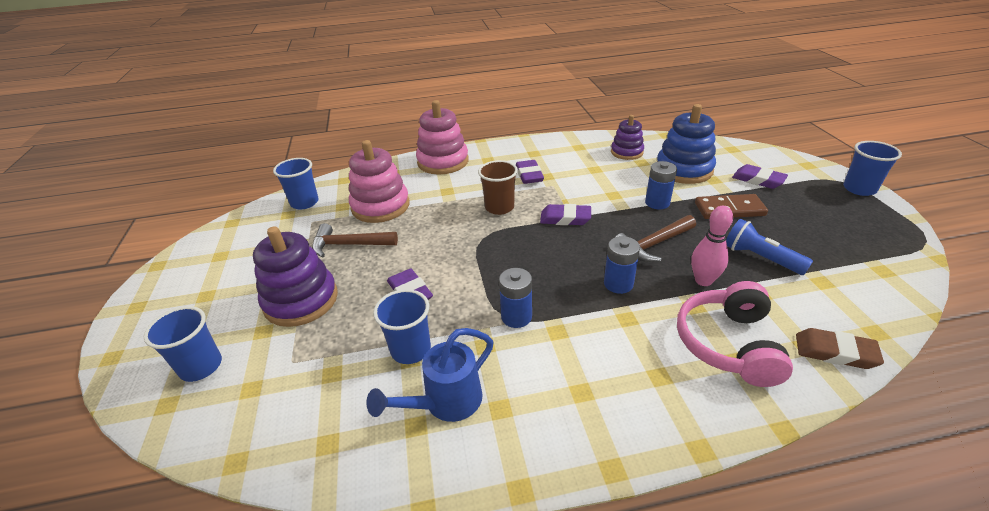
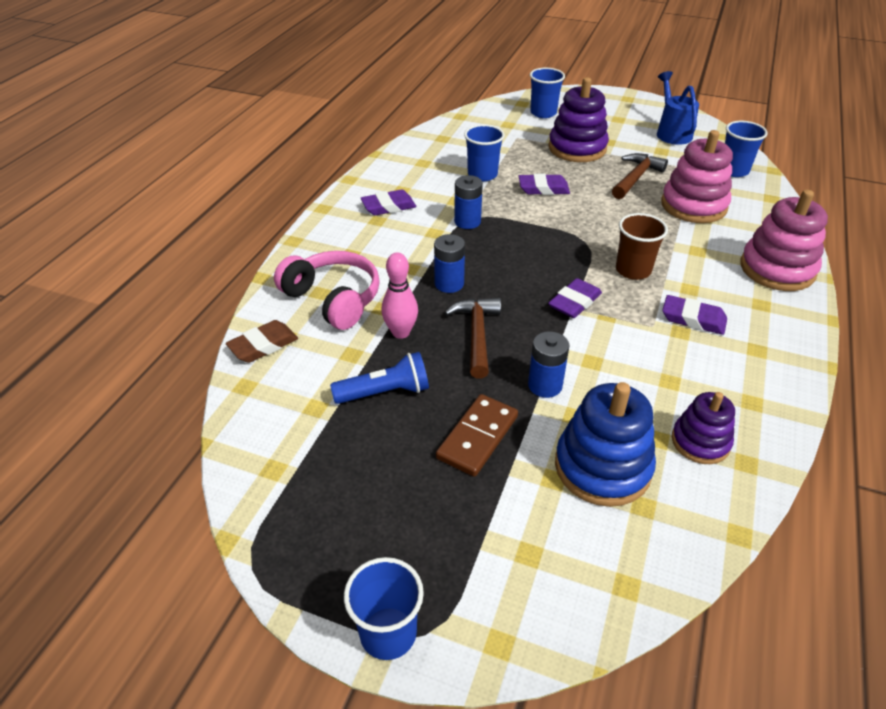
camera: 120 degrees right, 5 degrees up
blue watering can [367,328,493,422] -> blue watering can moved to [657,71,699,145]
purple eraser [732,164,788,189] -> purple eraser moved to [360,190,416,215]

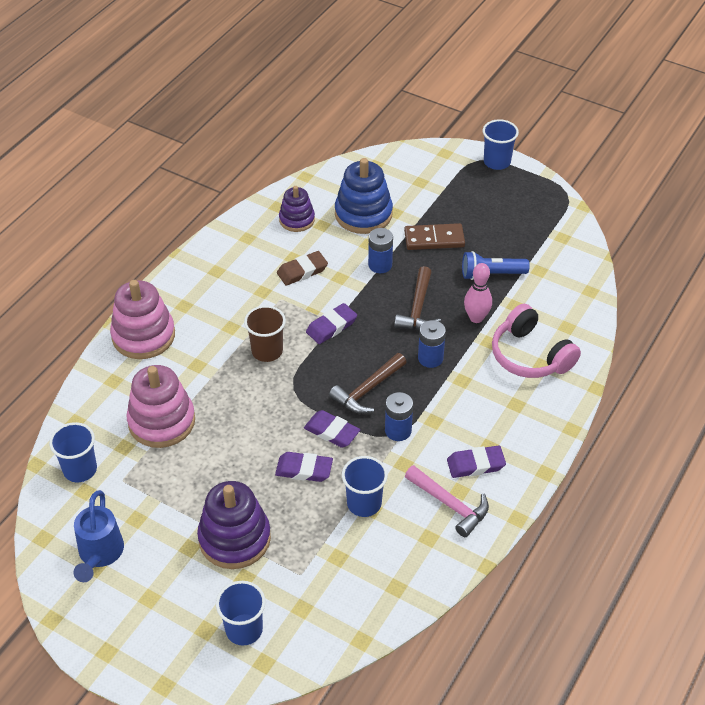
camera: 170 degrees left, 5 degrees up
brown eraser [226,320,298,363] -> brown eraser moved to [277,251,328,286]
brown domino [436,394,518,477] -> brown domino turned 45 degrees clockwise [404,223,465,250]
brown hammer [612,153,668,199] -> brown hammer moved to [329,353,407,414]
purple eraser [662,295,727,335] -> purple eraser moved to [304,410,360,448]
none -> pink hammer [405,465,489,537]

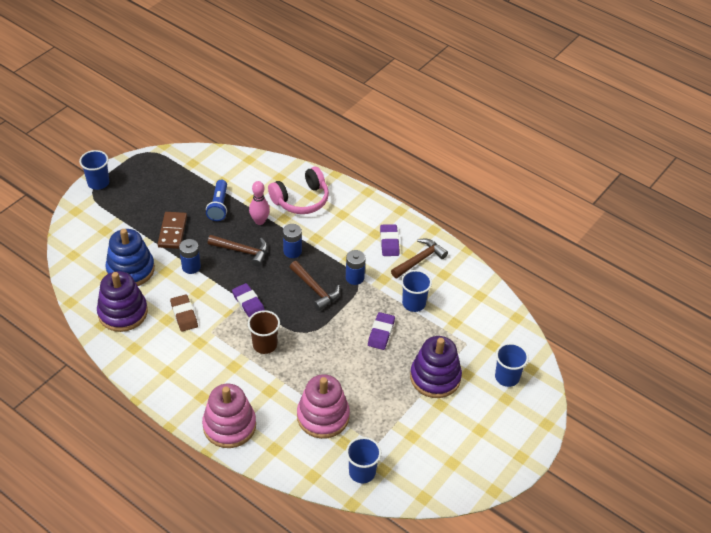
camera: 85 degrees left, 0 degrees up
blue watering can [73,490,124,582] -> none
purple stacking toy [279,186,315,232] -> purple stacking toy [97,271,148,332], size x1.62
purple eraser [304,410,360,448] -> none
pink hammer [405,465,489,537] -> brown hammer [391,239,448,278]

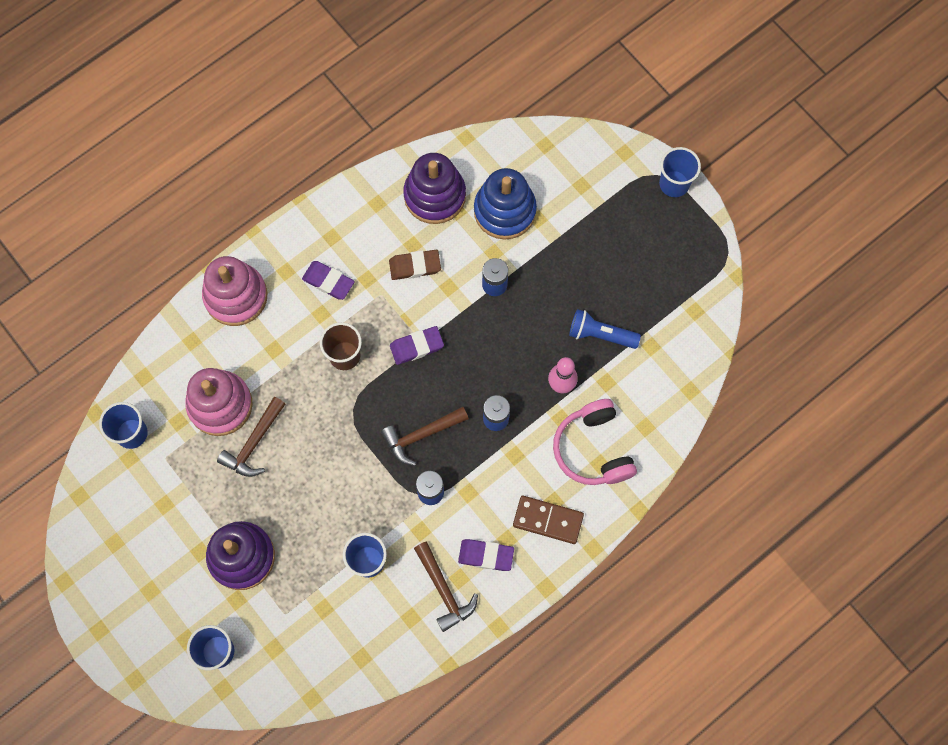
camera: 105 degrees right, 25 degrees up
brown domino [158,212,187,249] -> brown domino moved to [513,496,584,544]
brown hammer [208,235,268,267] -> brown hammer moved to [217,397,285,477]
purple eraser [368,312,395,350] -> purple eraser moved to [302,261,355,300]

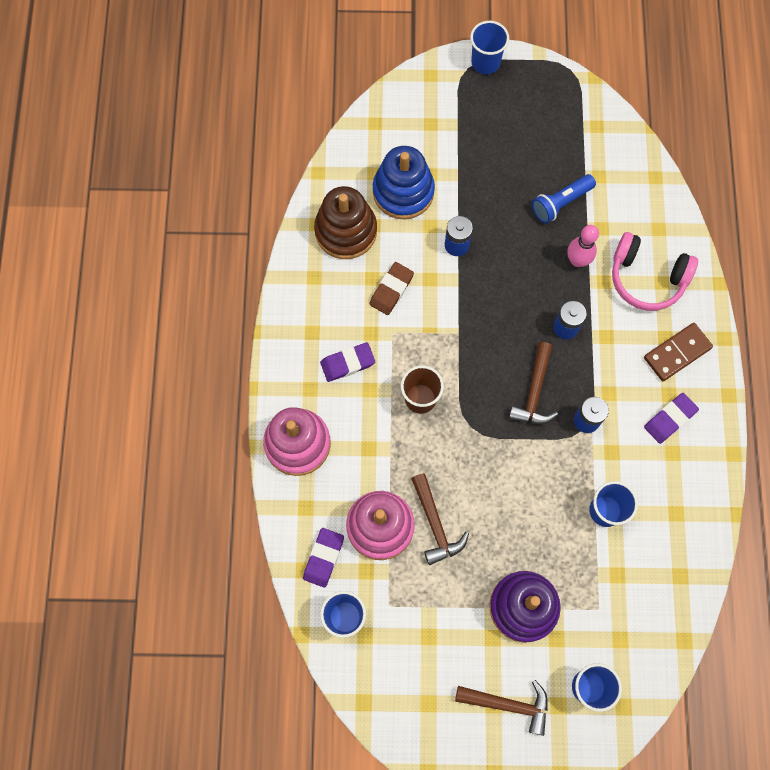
camera: 50 degrees left, 0 degrees up
purple eraser [390,326,444,365] -> purple eraser moved to [303,528,344,588]
purple stacking toy [403,153,466,224] -> brown stacking toy [314,186,377,259]
brown hammer [414,542,478,632] -> brown hammer moved to [455,680,548,736]

